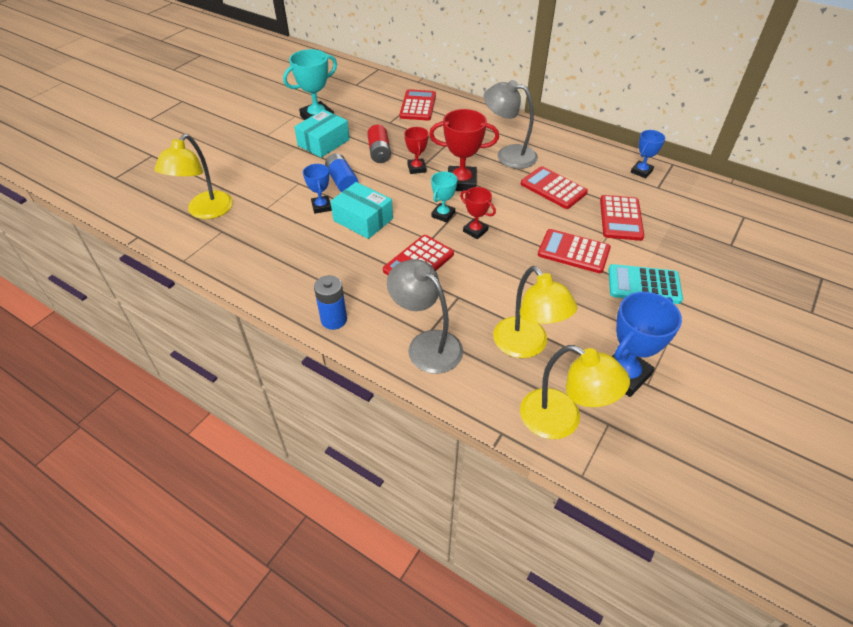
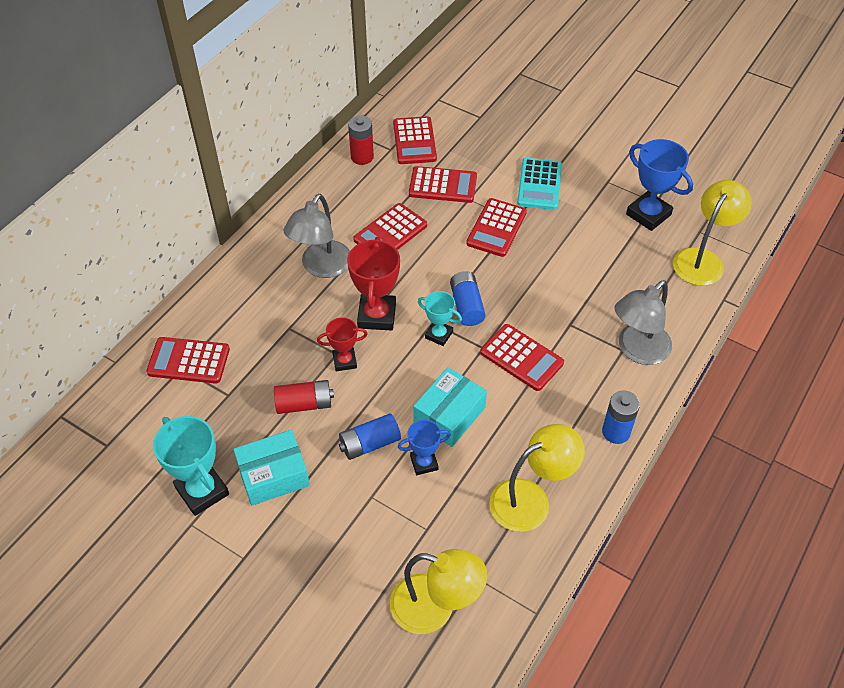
camera: 90 degrees left, 5 degrees up
turquoise box [294,109,350,158] -> turquoise box turned 60 degrees counterclockwise [233,430,310,506]
red trophy [460,187,496,239] -> blue battery [450,271,486,326]
yellow lamp [493,266,577,358] -> yellow lamp moved to [489,424,585,532]
blue trophy [631,130,665,178] -> red battery [348,116,374,165]
none -> red calculator [393,116,437,164]

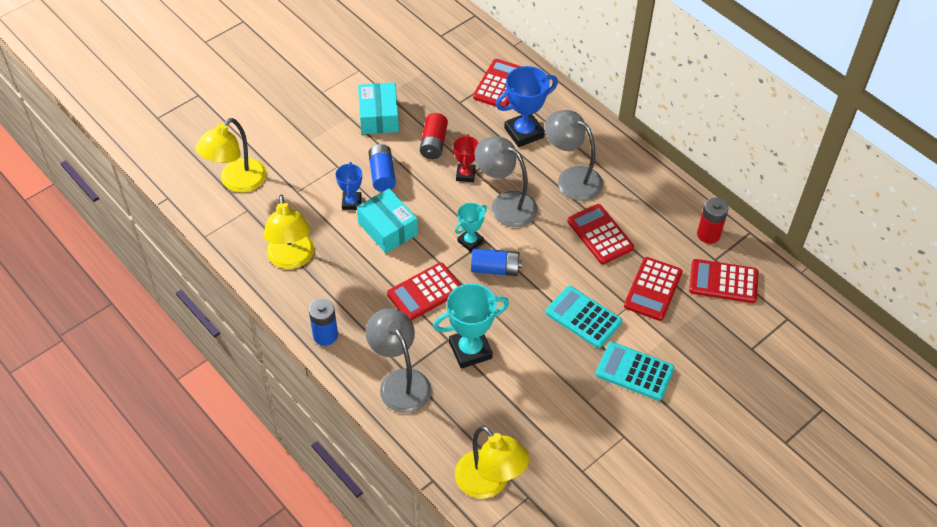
camera: 105 degrees right, 0 degrees up
turquoise trophy [153,416,229,516] -> turquoise trophy moved to [433,283,509,369]
red trophy [347,237,400,331] -> grey lamp [474,136,538,227]
red calculator [466,198,527,257] -> turquoise calculator [546,286,622,348]
blue trophy [626,139,693,231] -> blue trophy moved to [496,66,558,147]

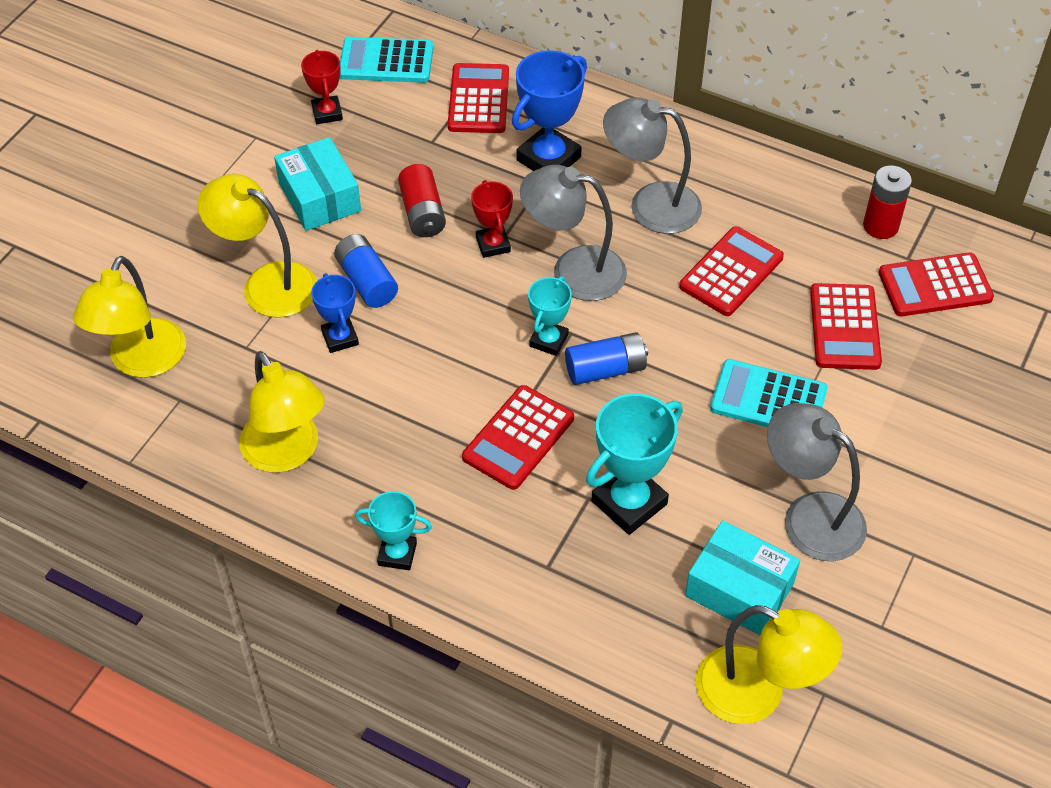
camera: 20 degrees left, 0 degrees up
blue battery [309,298,338,346] -> turquoise trophy [355,491,432,570]
turquoise box [357,188,418,253] -> turquoise box moved to [685,520,800,635]
grey lamp [366,308,431,413] -> grey lamp moved to [767,403,867,561]
red calculator [568,204,634,264] -> red calculator turned 90 degrees clockwise [679,226,784,316]
turquoise calculator [596,342,674,401] -> turquoise calculator moved to [340,37,433,83]
none -> yellow lamp [198,174,317,318]
none -> red trophy [301,50,343,124]

